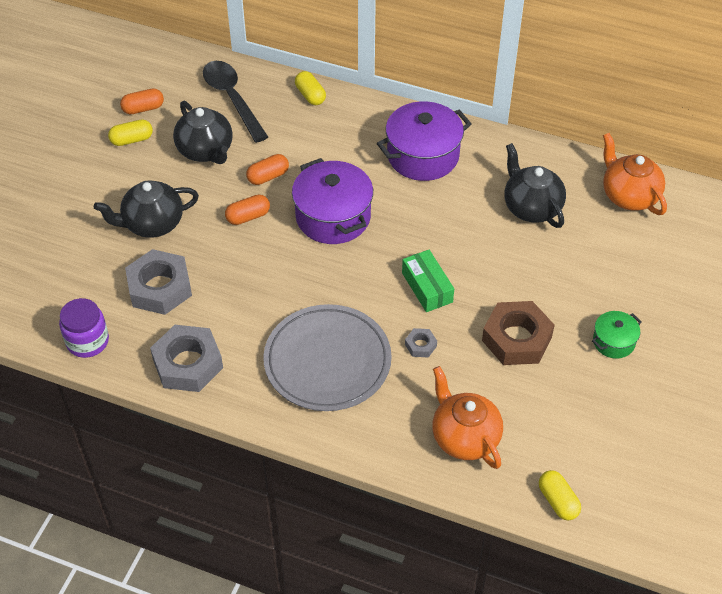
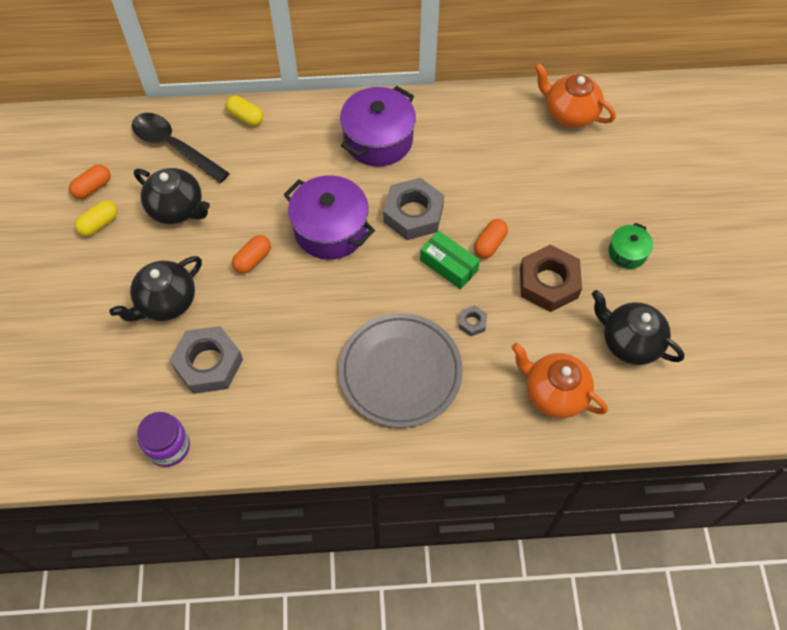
camera: 25 degrees left, 10 degrees up
grey nut [150,325,223,392] -> grey nut moved to [383,178,444,240]
orange capsule [246,154,289,185] -> orange capsule moved to [474,219,508,258]
black teapot [504,143,566,228] -> black teapot moved to [592,290,684,365]
yellow capsule [539,470,581,520] -> none

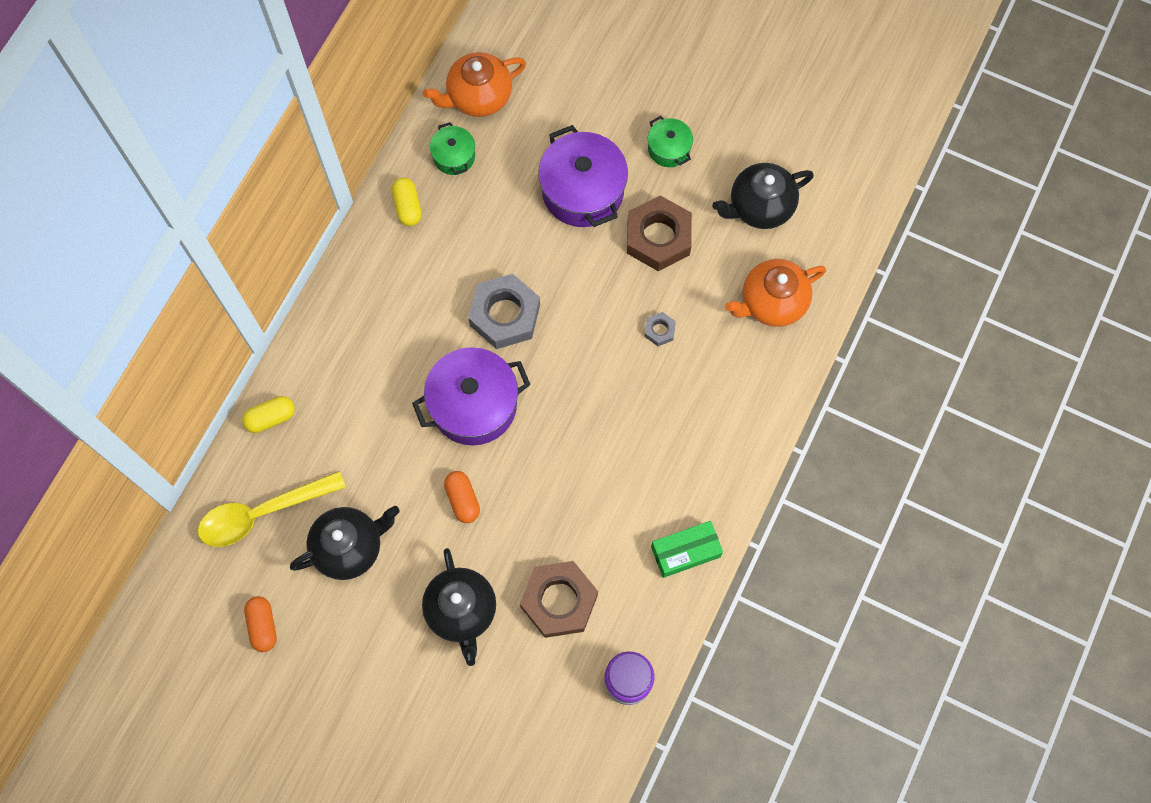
camera: 60 degrees left, 10 degrees up
yellow capsule [75,201,117,236] -> yellow capsule moved to [392,178,422,226]
black spoon [132,113,230,183] -> yellow spoon [198,471,346,547]
grey nut [169,326,243,394] -> brown nut [520,561,598,638]
grey plate [339,313,463,428] -> none
purple pot [340,86,416,167] -> purple pot moved to [538,125,628,227]
green box [420,231,480,289] -> green box moved to [651,521,723,578]
orange capsule [474,219,508,258] -> none
none -> green pot [430,122,475,175]

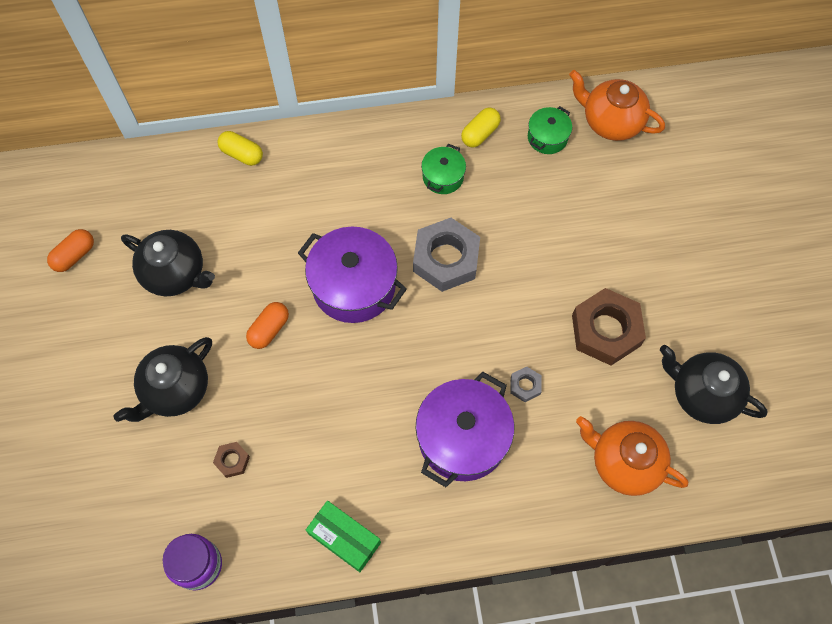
camera: 55 degrees right, 5 degrees down
yellow spoon [198,471,346,547] -> none
brown nut [520,561,598,638] -> brown nut [213,442,250,478], size x0.45
purple pot [538,125,628,227] -> purple pot moved to [416,372,514,487]
green pot [648,116,693,167] -> green pot moved to [421,144,466,194]

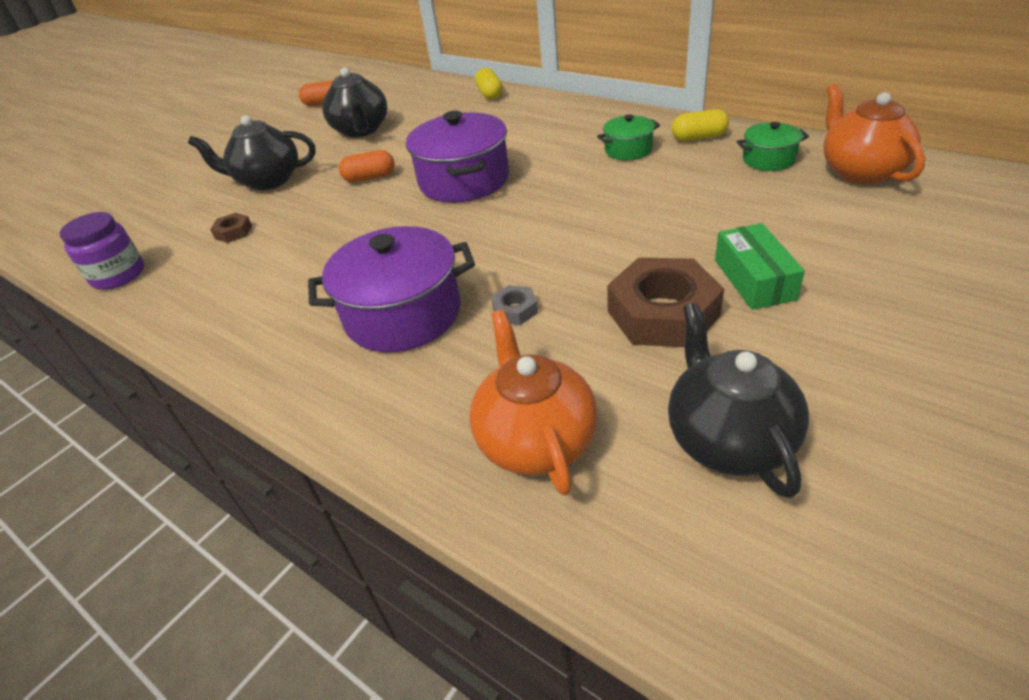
camera: 50 degrees right, 25 degrees down
green box [306,501,381,572] -> green box moved to [715,223,805,310]
grey nut [413,218,480,292] -> none

